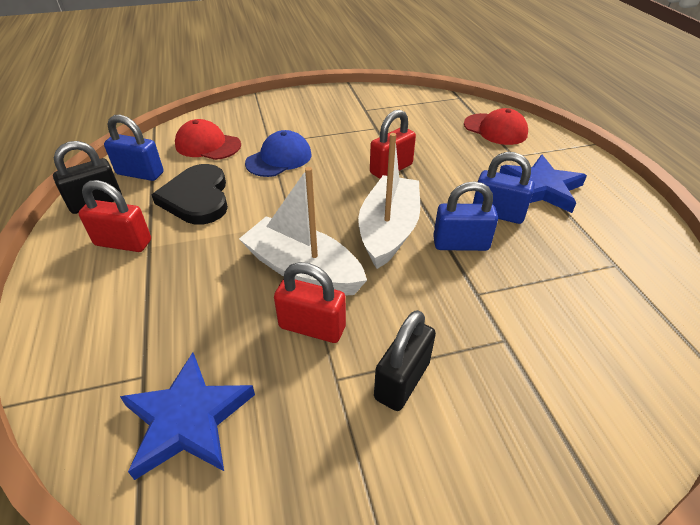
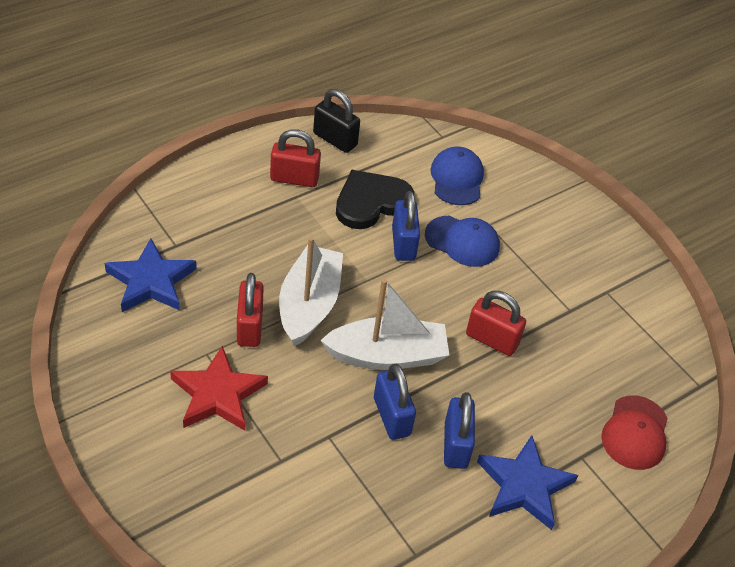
camera: 65 degrees right, 5 degrees up
red padlock [78,180,151,252] -> red padlock turned 75 degrees counterclockwise [270,129,321,187]
blue padlock [104,115,164,181] -> blue padlock moved to [392,191,420,261]
red cap [175,119,241,160] -> blue cap [430,147,484,205]
black padlock [374,310,436,411] -> red star [170,346,268,431]

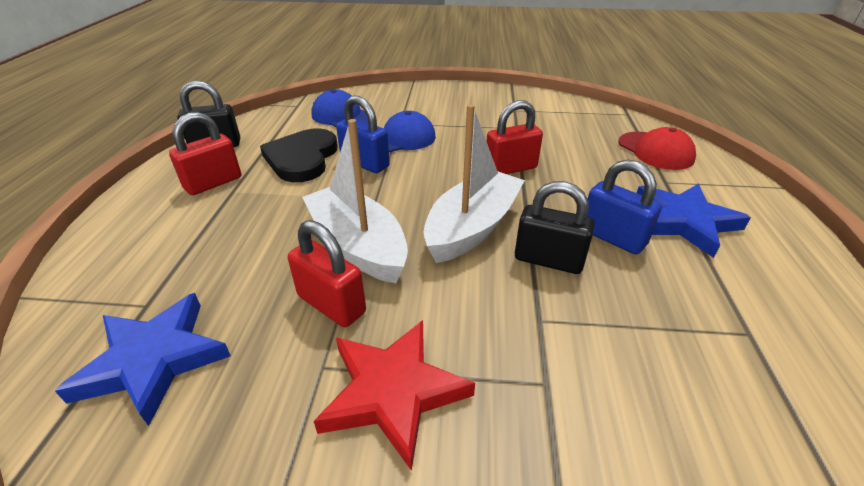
camera: 45 degrees left, 10 degrees down
blue padlock [374,364,416,440] -> black padlock [515,181,595,274]

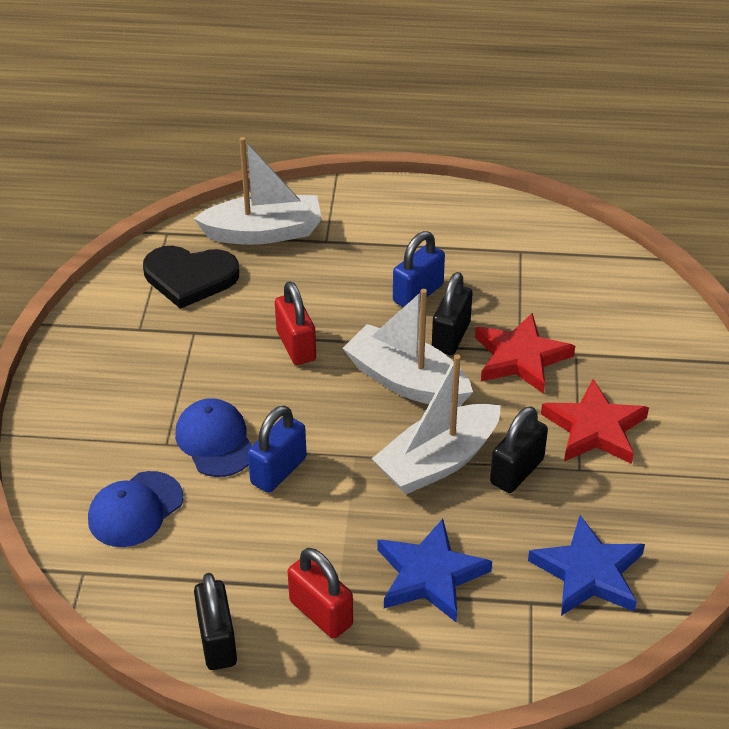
camera: 90 degrees left, 5 degrees up
black heart [260,128,338,182] -> black heart moved to [143,246,239,309]
red padlock [288,220,366,327] -> black padlock [490,406,548,493]
red cap [618,127,696,170] -> white boat [194,137,322,245]
blue star [637,183,751,258] -> blue star moved to [378,519,492,622]
none -> red star [475,313,575,394]

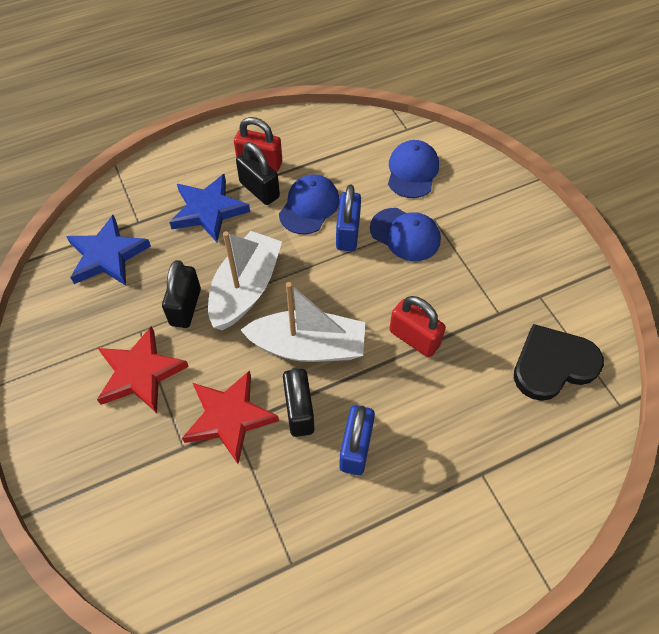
camera: 150 degrees right, 15 degrees up
white boat [194,137,322,245] -> none
black padlock [194,573,237,670] -> black padlock moved to [236,142,280,205]
none -> blue cap [279,174,340,234]

